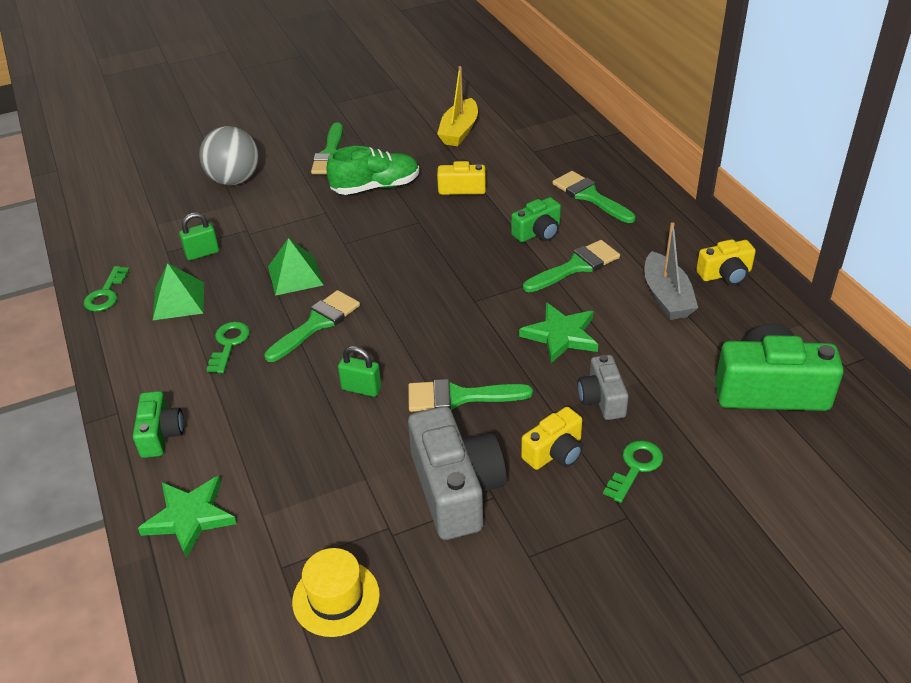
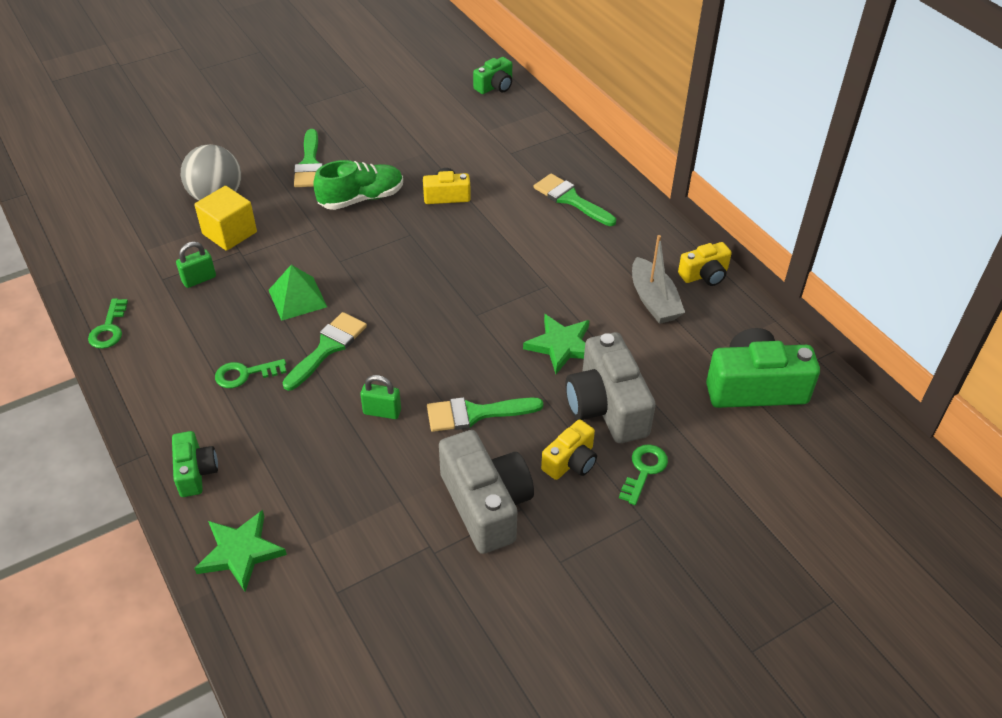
camera: 10 degrees left, 5 degrees up
green pyramid [153,263,204,320] -> none
green key [206,321,250,373] -> green key turned 105 degrees counterclockwise [215,359,287,388]
yellow hat [292,548,380,637] -> none
yellow boat [437,66,478,146] -> none
green camera [511,197,561,242] -> green camera moved to [473,57,512,94]
green brush [523,240,620,292] -> none
grey camera [577,355,629,420] -> grey camera [565,332,656,443], size x1.80
none -> yellow cube [194,186,257,251]

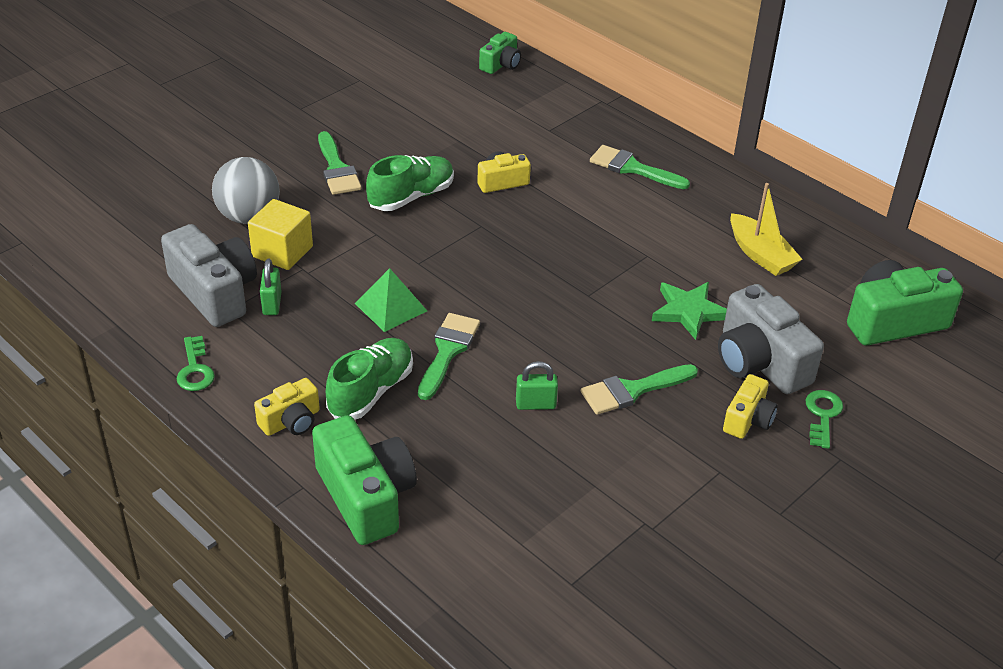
camera: 15 degrees left, 5 degrees down
green camera [172,431,218,497] -> green camera [312,415,417,545], size x1.80
green padlock [176,241,216,288] -> green padlock turned 45 degrees counterclockwise [260,259,282,315]
green star [194,510,287,592] -> none
green key [215,359,287,388] -> green shoe [326,338,413,420]
grey camera [439,430,534,554] -> grey camera moved to [161,224,257,327]
grey boat [632,235,685,324] -> yellow boat [730,183,802,276]
yellow camera [678,242,732,286] -> yellow camera moved to [254,378,320,436]

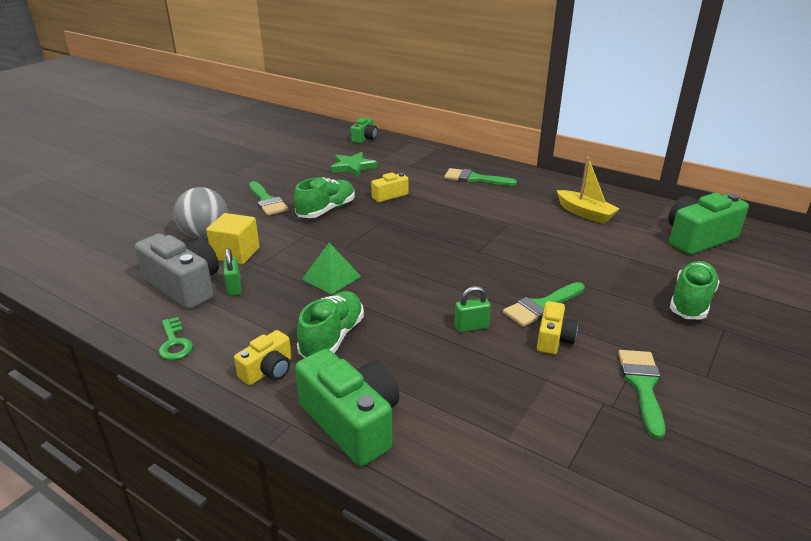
camera: 10 degrees left, 10 degrees down
green brush [418,313,480,400] -> green brush moved to [618,350,665,439]
green star [652,282,727,340] -> green star moved to [331,152,378,177]
grey camera [718,284,824,394] -> none
yellow camera [723,374,778,439] -> yellow camera moved to [537,301,578,354]
green key [806,390,843,449] -> green shoe [670,261,720,319]

